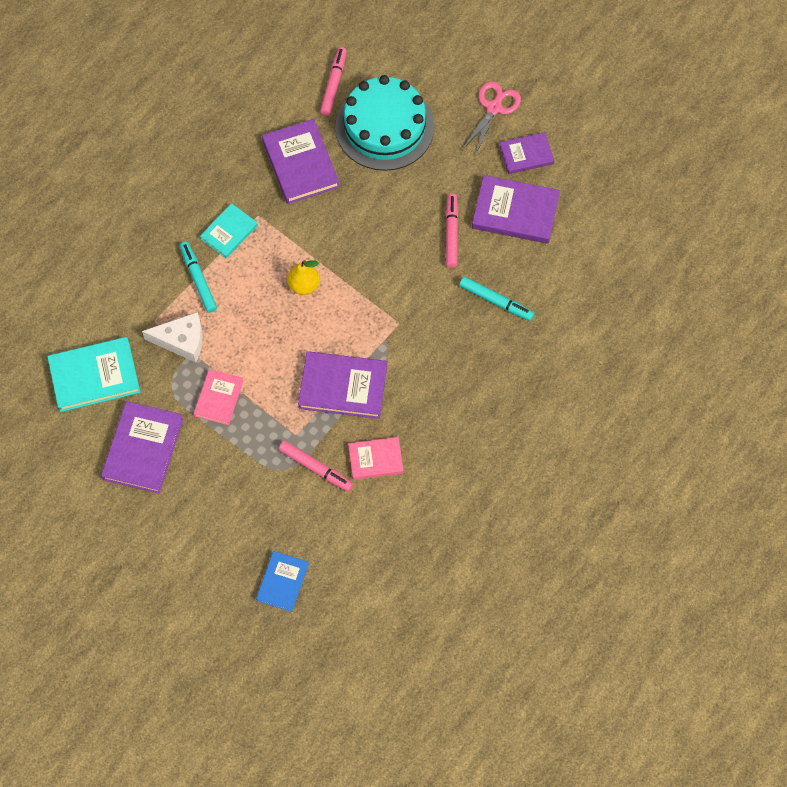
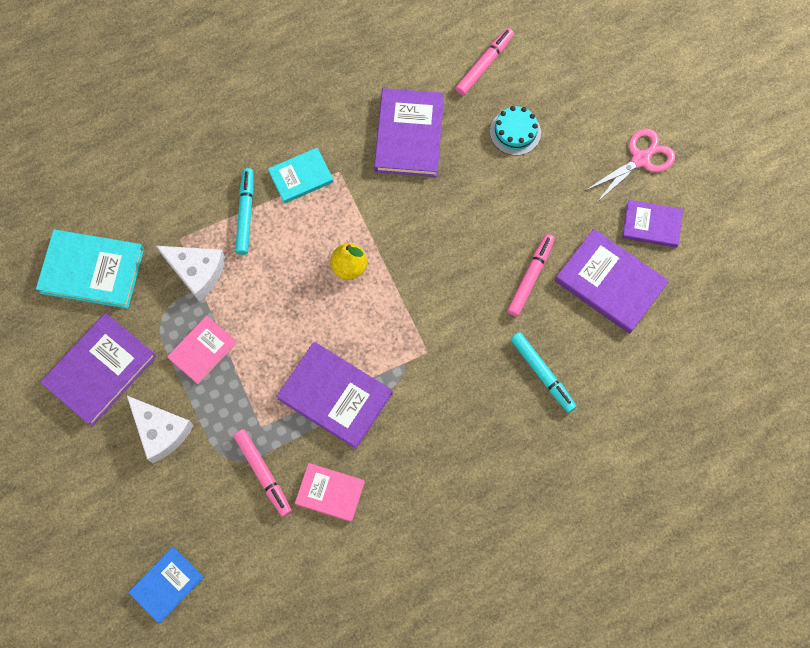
camera: 25 degrees right, 5 degrees up
turquoise cake [335,75,434,171] -> turquoise cake [490,106,541,156], size x0.46
none -> white cheese [127,396,194,463]

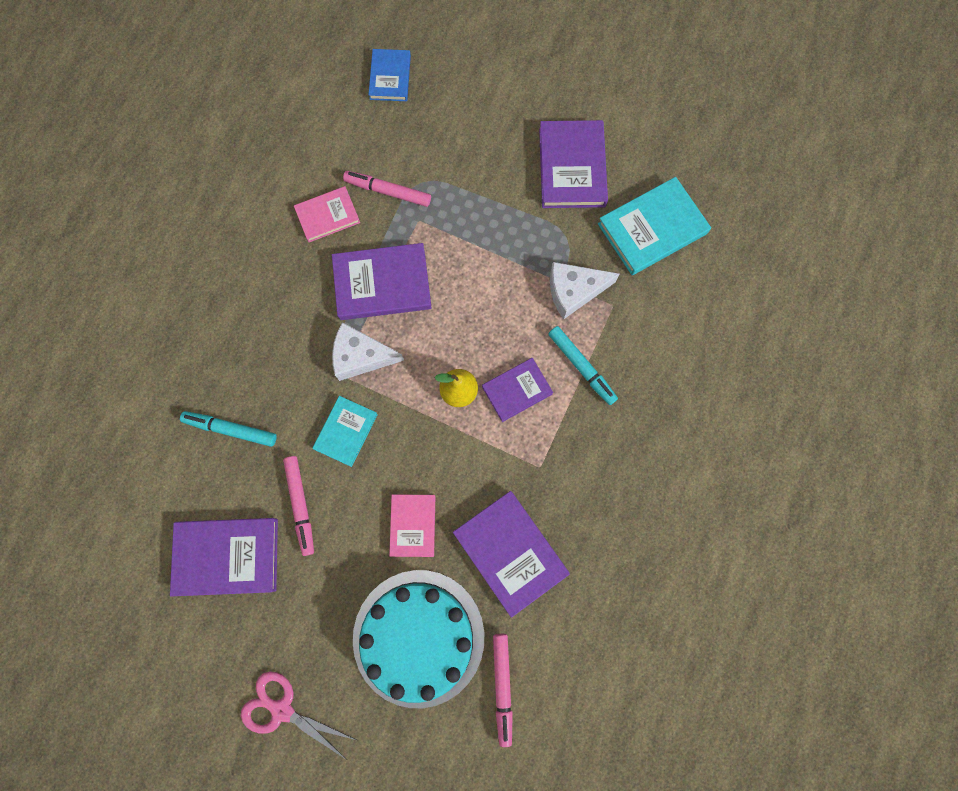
camera: 140 degrees right, 5 degrees up
white cheese [127,396,194,463] -> white cheese moved to [332,322,404,381]
pink book [167,316,237,384] -> pink book moved to [389,494,435,557]
turquoise book [268,148,334,204] -> turquoise book moved to [312,396,378,467]
turquoise cake [490,106,541,156] -> turquoise cake [353,570,484,708], size x2.19
pink scissors [585,128,675,203] -> pink scissors turned 105 degrees clockwise [241,671,357,760]
purple book [622,200,683,248] -> purple book moved to [482,358,553,422]

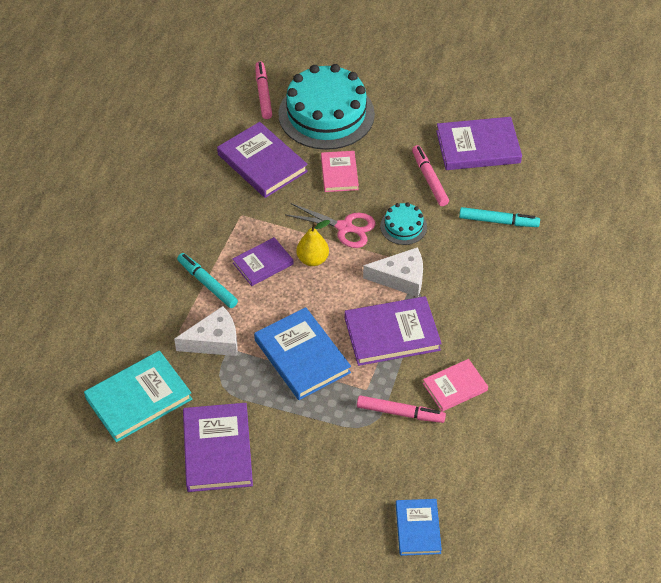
camera: 175 degrees right, 25 degrees down
pink scissors [241,671,357,760] -> pink scissors moved to [286,203,376,248]
turquoise book [312,396,378,467] -> turquoise cake [380,202,427,245]
none -> blue book [254,307,351,400]

